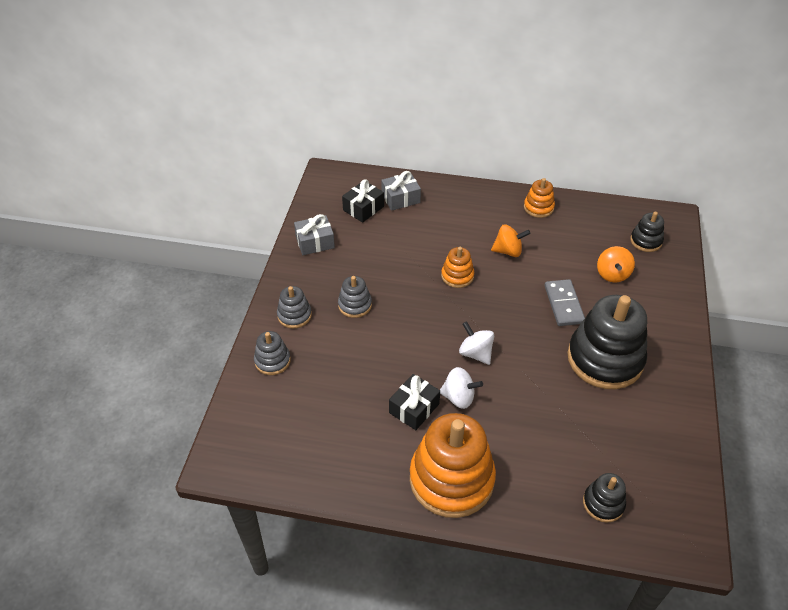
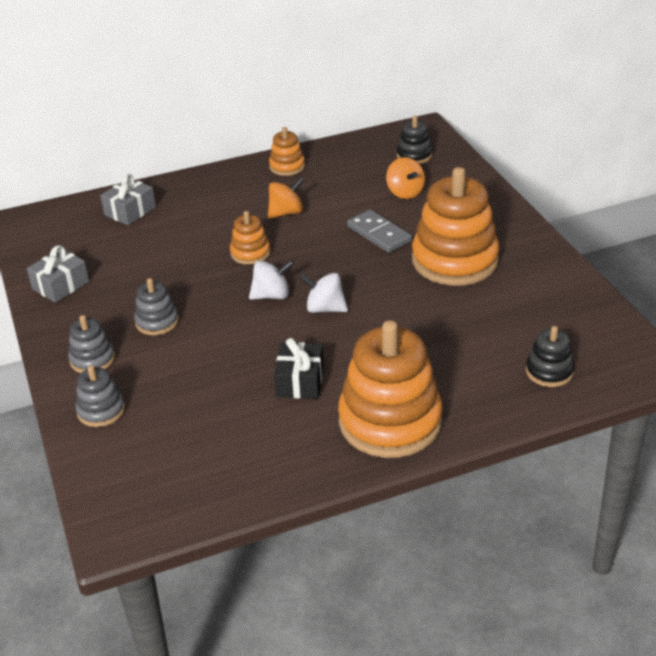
camera: 30 degrees left, 10 degrees down
black gift [342,179,384,223] -> none
white spinning top [440,367,483,409] -> white spinning top moved to [249,259,294,300]
black stacking toy [567,295,647,389] -> orange stacking toy [412,167,500,286]

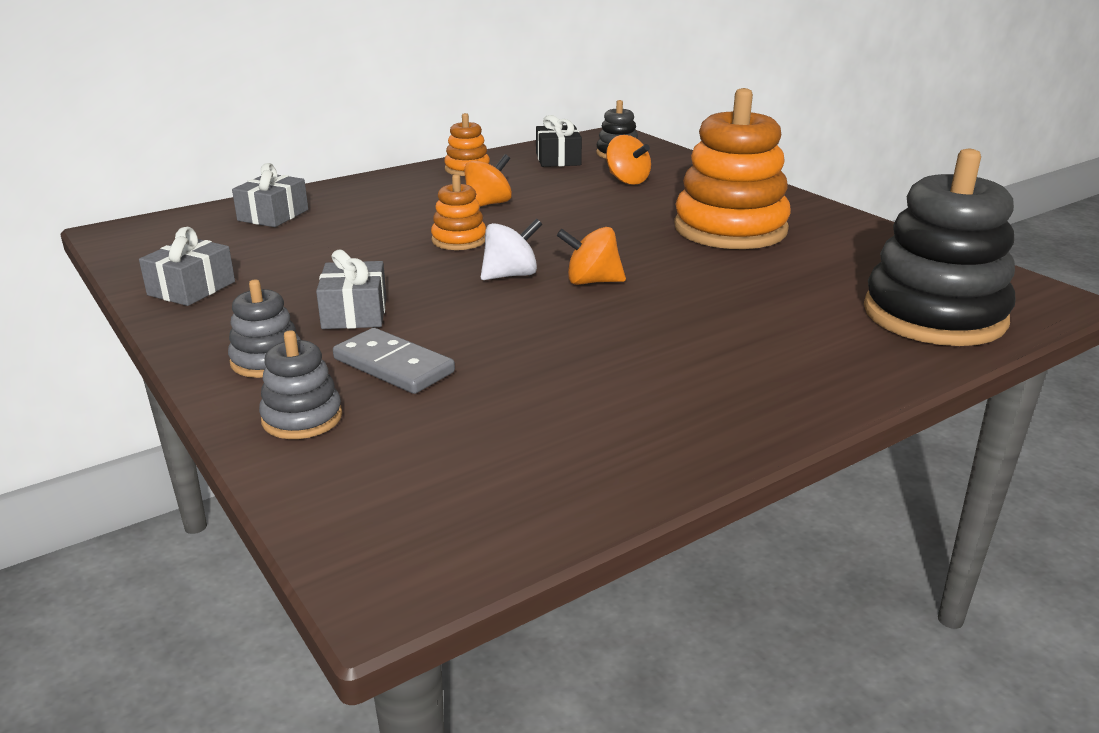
camera: 15 degrees left, 10 degrees down
grey stacking toy [134,278,179,335] -> grey gift [316,250,387,329]
black gift [274,338,324,399] -> black gift moved to [536,115,582,167]
white spinning top [299,273,348,313] -> orange spinning top [557,227,626,285]
orange stacking toy [338,320,443,458] -> none
grey domino [347,210,412,253] -> grey domino moved to [333,328,455,394]
black stacking toy [526,326,574,387] -> black stacking toy [864,149,1016,346], size x2.10

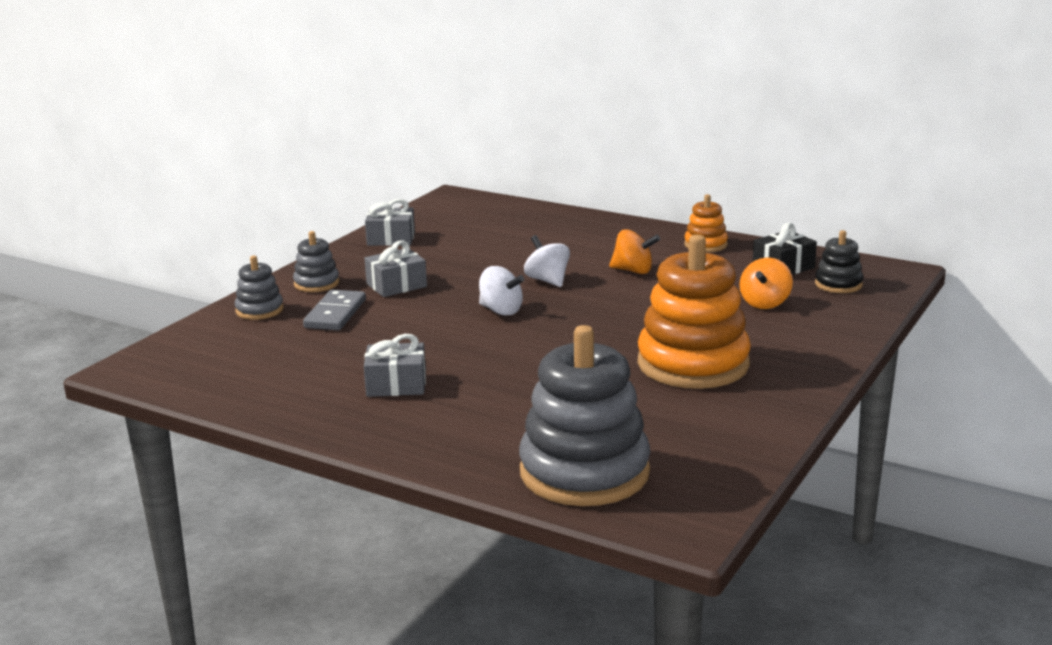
camera: 65 degrees right, 5 degrees down
grey gift [232,163,308,227] -> grey gift moved to [364,334,426,397]
orange stacking toy [431,174,486,250] -> white spinning top [524,235,570,287]
orange spinning top [557,227,626,285] -> none
black stacking toy [864,149,1016,346] -> grey stacking toy [519,325,650,506]

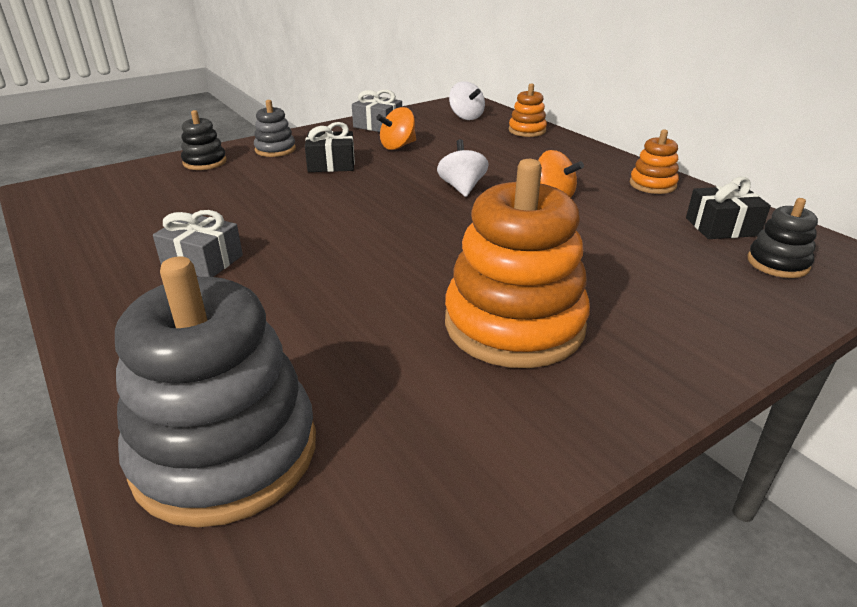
camera: 25 degrees right, 10 degrees up
grey stacking toy [235,256,284,320] -> black stacking toy [181,110,226,170]
grey domino [303,290,366,330] -> none
grey gift [364,241,427,297] -> black gift [305,122,355,172]
white spinning top [479,266,524,316] -> white spinning top moved to [449,81,485,120]
orange spinning top [739,258,793,309] -> orange spinning top moved to [376,107,416,150]
none -> orange stacking toy [509,83,547,137]

